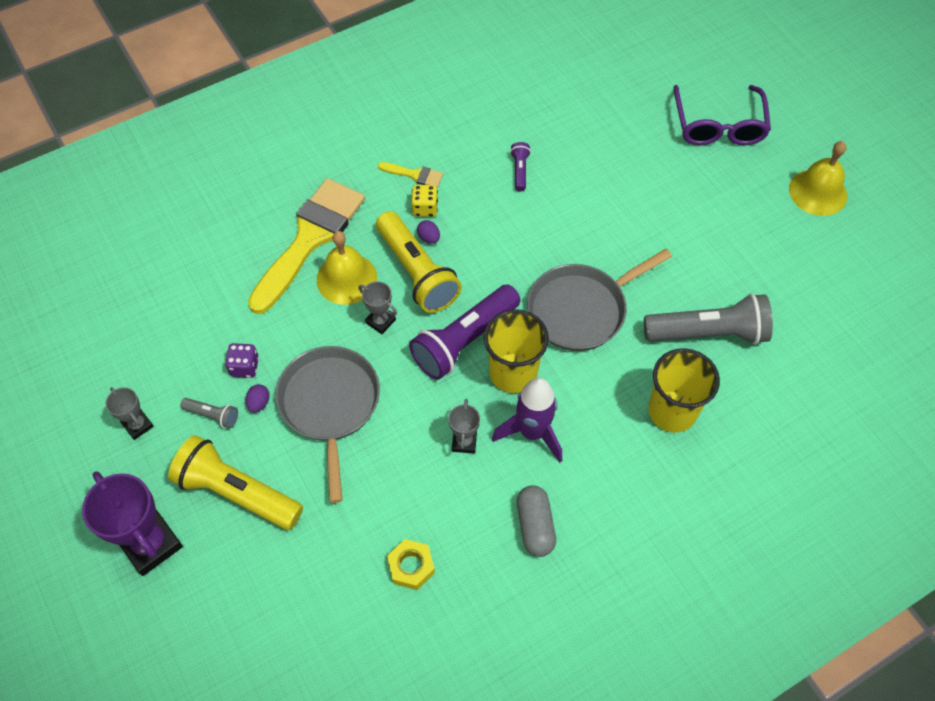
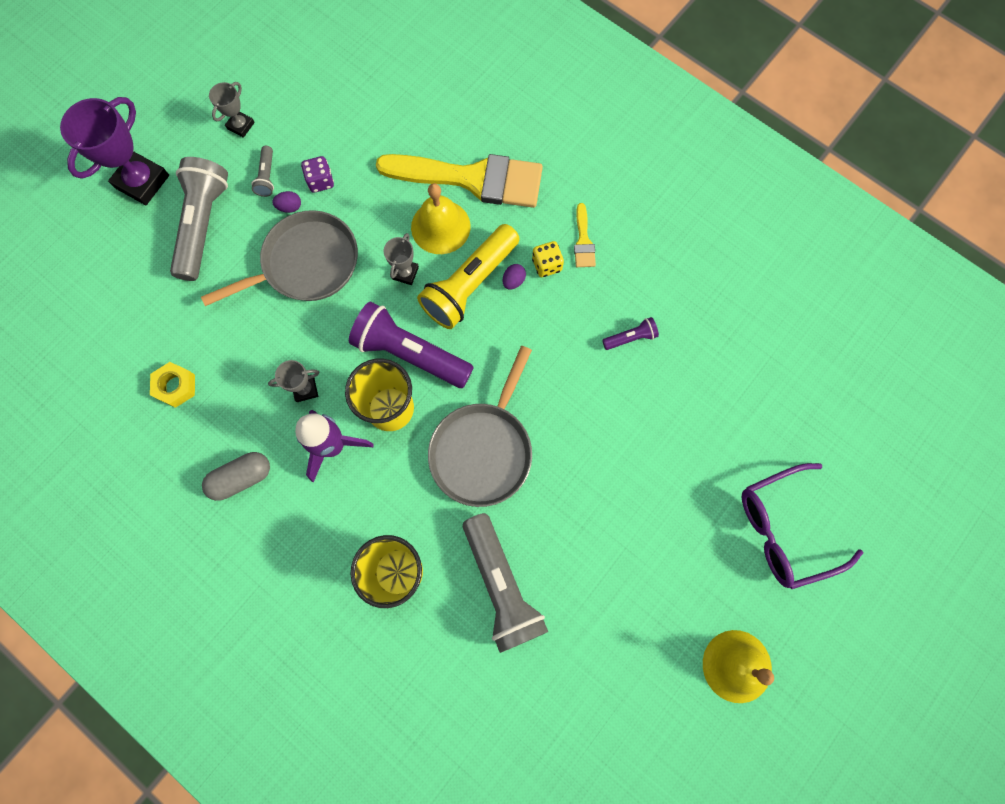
camera: 70 degrees right, 15 degrees up
yellow flashlight [168,435,303,530] -> grey flashlight [170,157,228,281]
grey pan [527,249,672,351] -> grey pan turned 105 degrees counterclockwise [428,346,532,507]

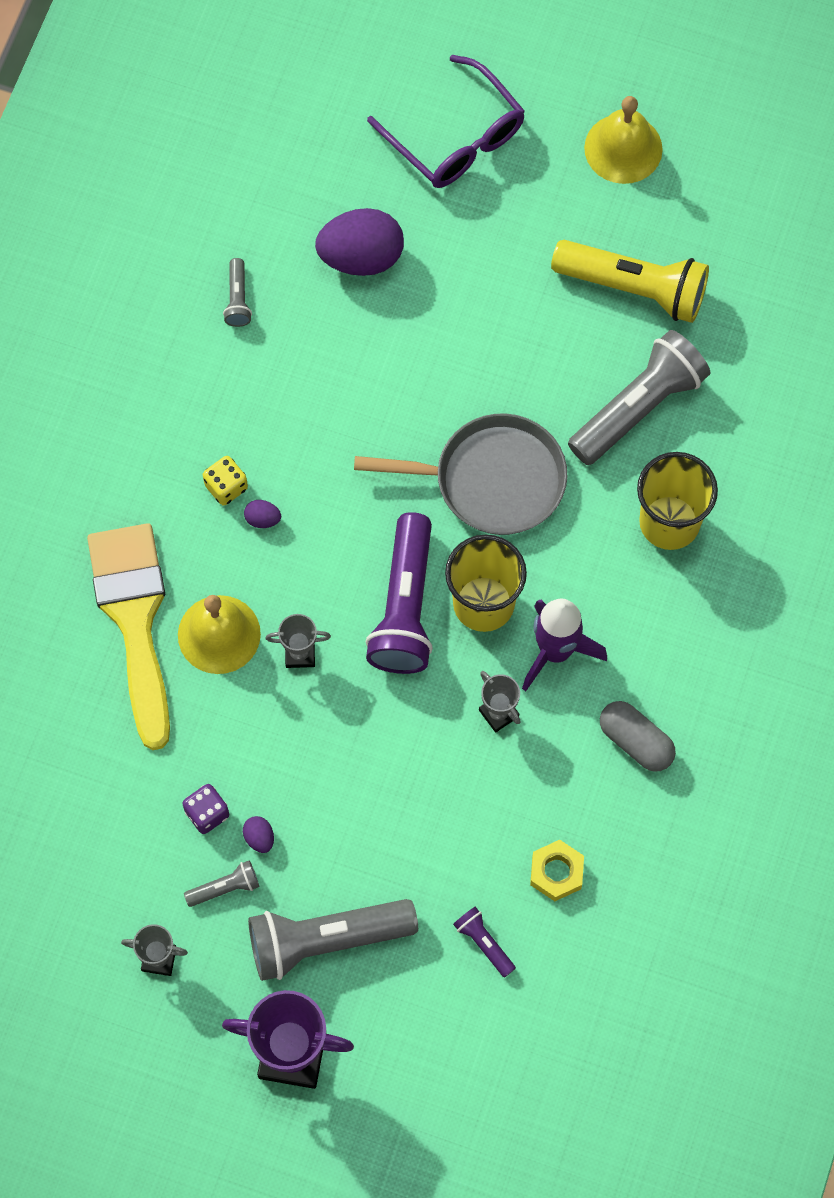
camera: 110 degrees left, 5 degrees down
grey pan [201,210,358,306] -> none
yellow flashlight [417,224,520,329] -> yellow flashlight moved to [551,240,709,323]
yellow brush [574,203,596,267] -> none
purple flashlight [602,317,659,350] -> purple flashlight moved to [453,907,516,977]
none -> grey flashlight [223,258,252,327]
none -> purple egg [315,208,404,276]

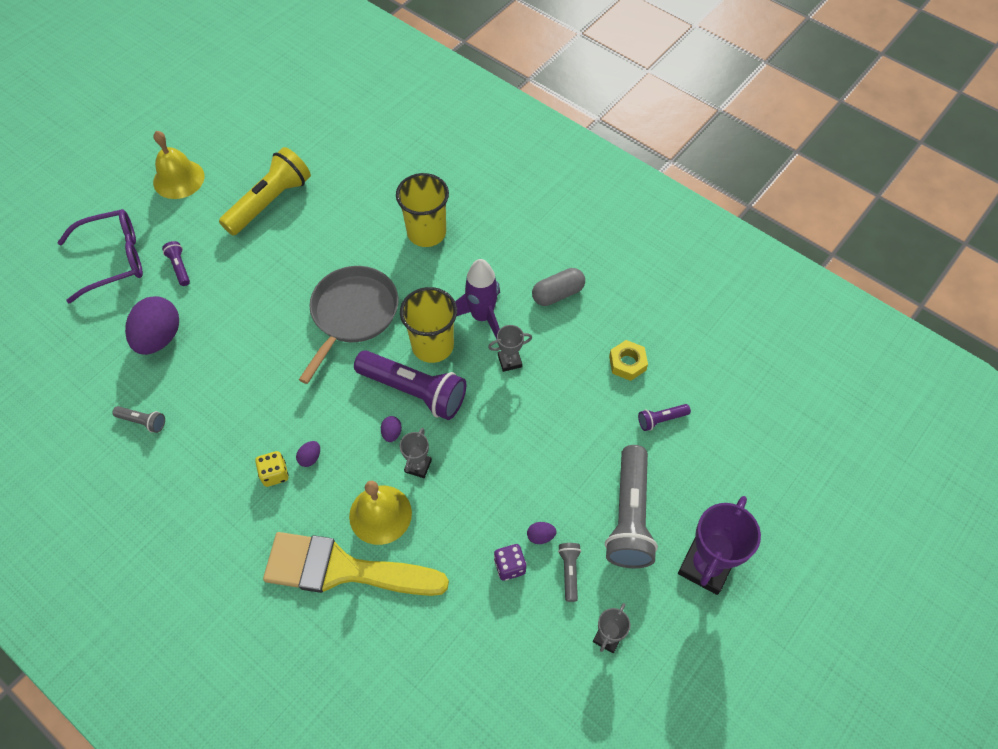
camera: 70 degrees left, 10 degrees down
grey flashlight [568,330,710,465] -> none
none -> purple flashlight [162,241,190,286]
none -> purple egg [381,416,402,442]

